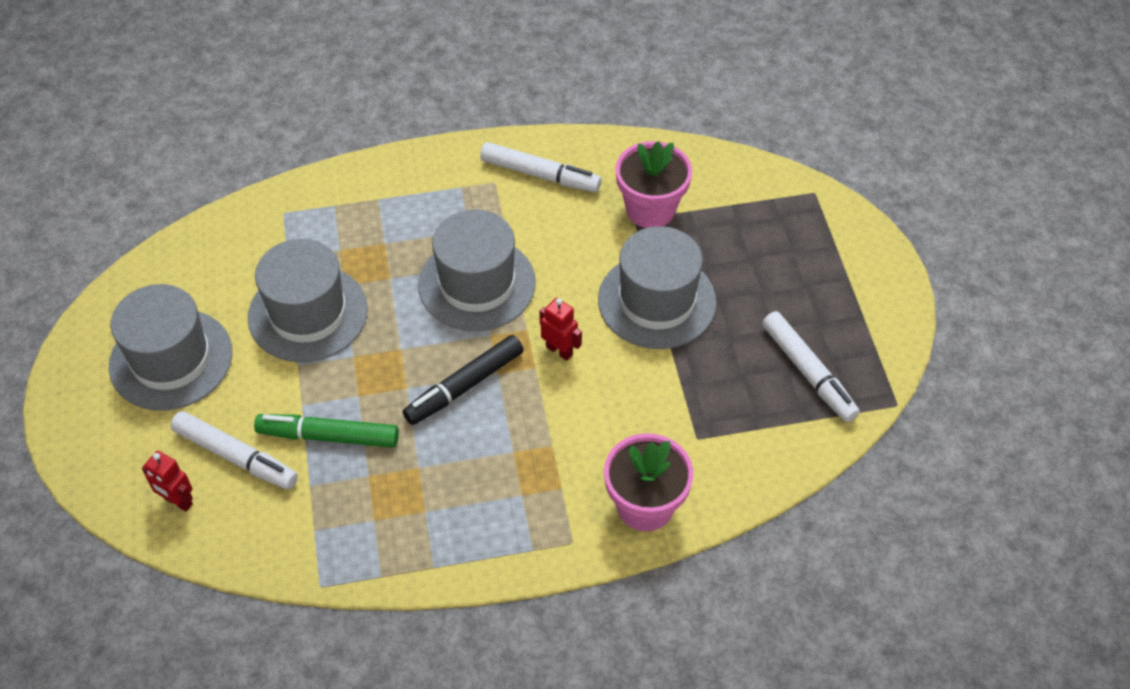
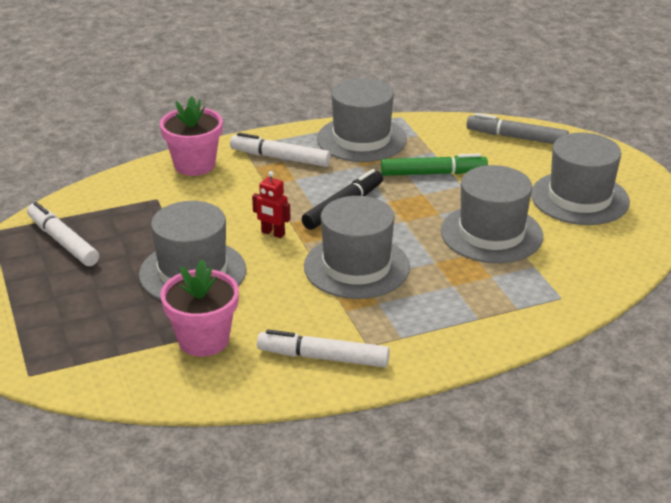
camera: 170 degrees right, 20 degrees down
red robot [142,451,193,512] -> grey marker [467,113,569,144]
white marker [170,411,298,490] -> white marker moved to [230,133,331,167]
none -> grey hat [317,78,407,162]

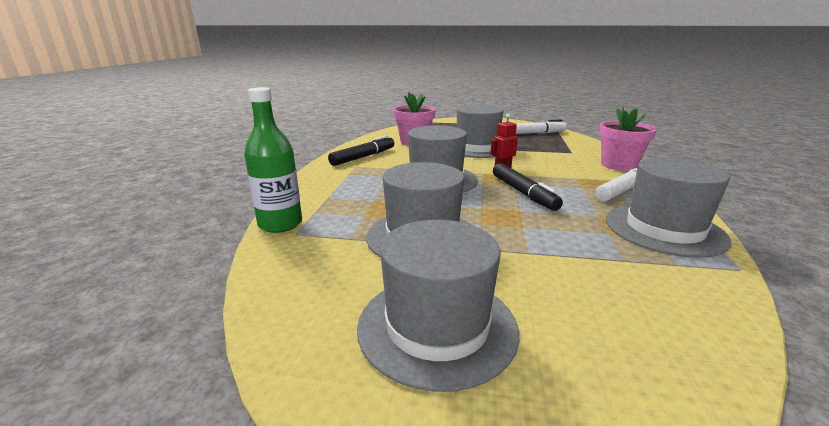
camera: 120 degrees right, 10 degrees down
white marker [257,330,390,367] -> black marker [328,135,394,166]
green marker [381,153,488,176] -> none
grey marker [467,113,569,144] -> none
none -> green bottle [244,87,302,233]

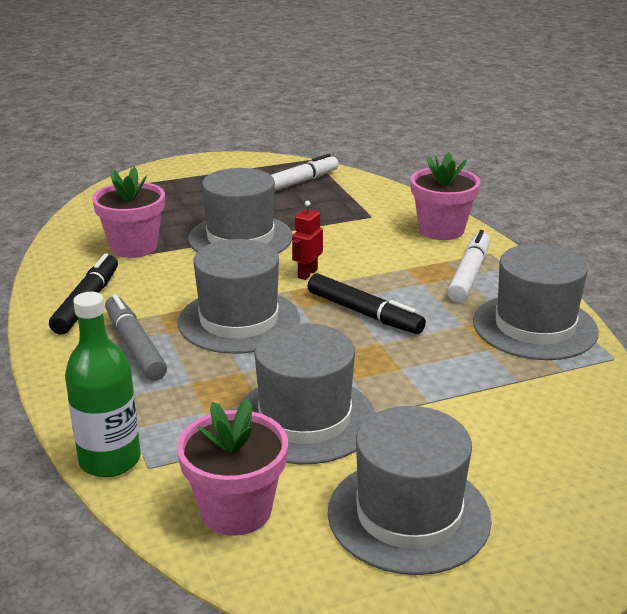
camera: 30 degrees left, 5 degrees up
none -> grey marker [105,294,167,381]
none -> pink flower pot [177,399,288,536]

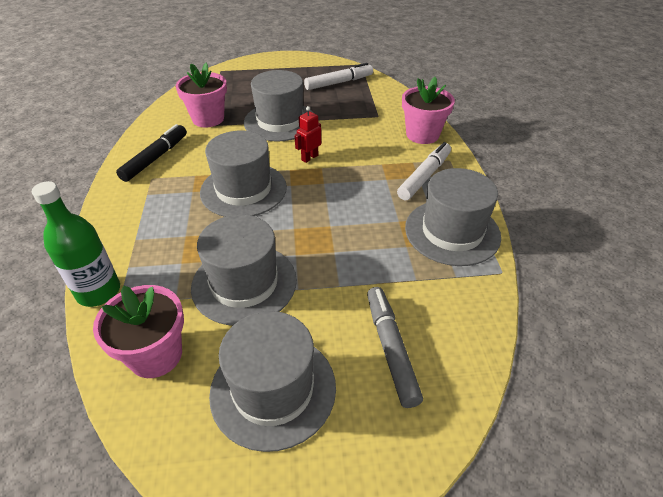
camera: 15 degrees right, 15 degrees up
grey marker [105,294,167,381] -> grey marker moved to [367,287,423,408]
black marker [308,273,426,334] -> none

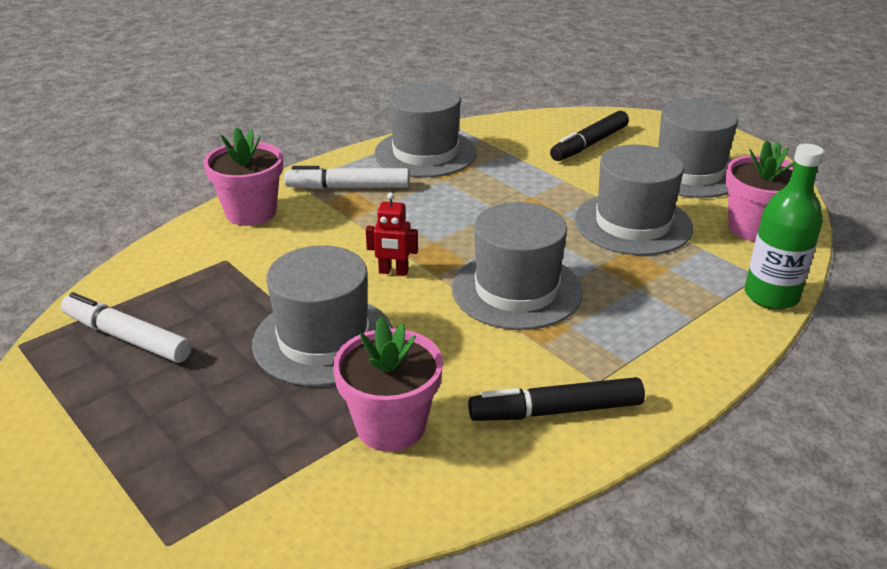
camera: 125 degrees left, 10 degrees down
grey marker [367,287,423,408] -> black marker [550,111,629,161]

